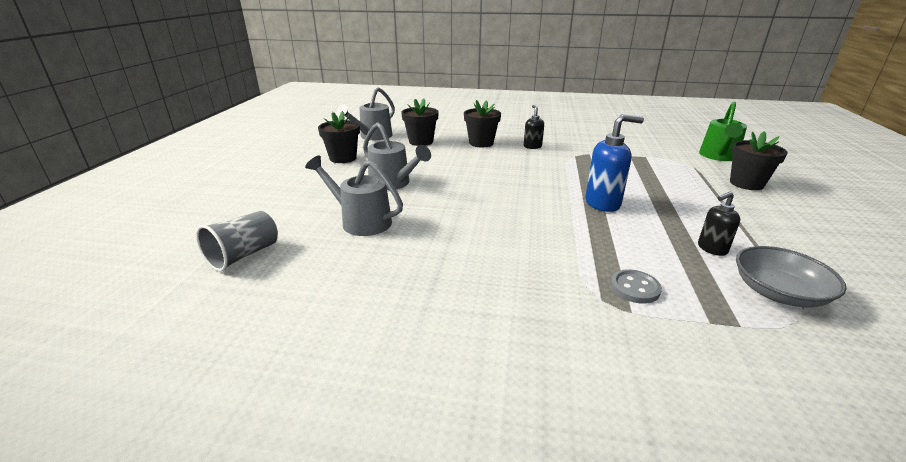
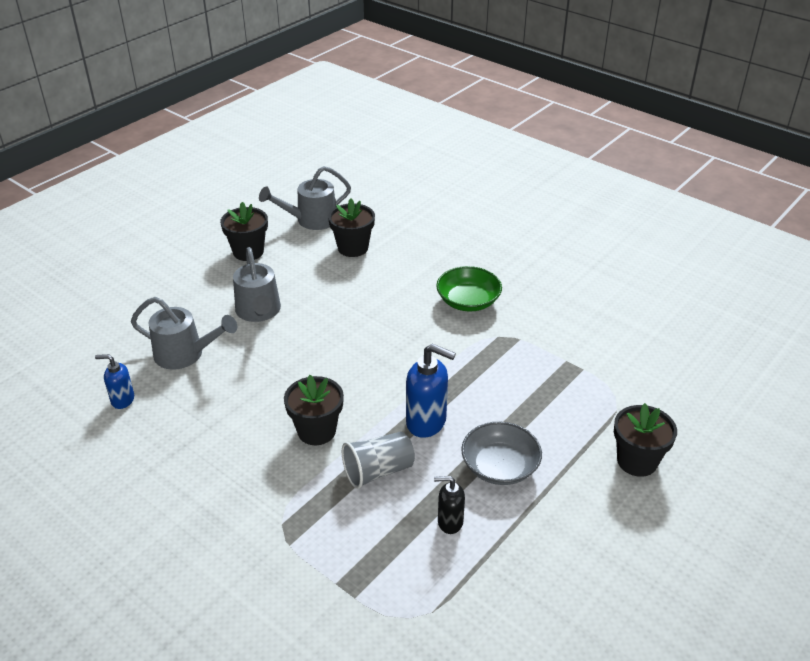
camera: 30 degrees right, 10 degrees up
grey cup [196,211,278,272] -> grey cup moved to [342,432,415,489]
grey watering can [305,155,403,236] -> grey watering can turned 135 degrees clockwise [131,297,237,370]
black flower pot [464,100,501,147] -> black flower pot moved to [284,375,344,445]
black soap dispenser [524,105,544,149] -> green bowl [436,266,502,311]
grey button [610,269,662,304] -> none
green watering can [699,102,747,161] -> none
grey bowl [736,246,846,308] -> grey bowl moved to [461,422,542,485]
none -> blue soap dispenser [95,354,134,409]

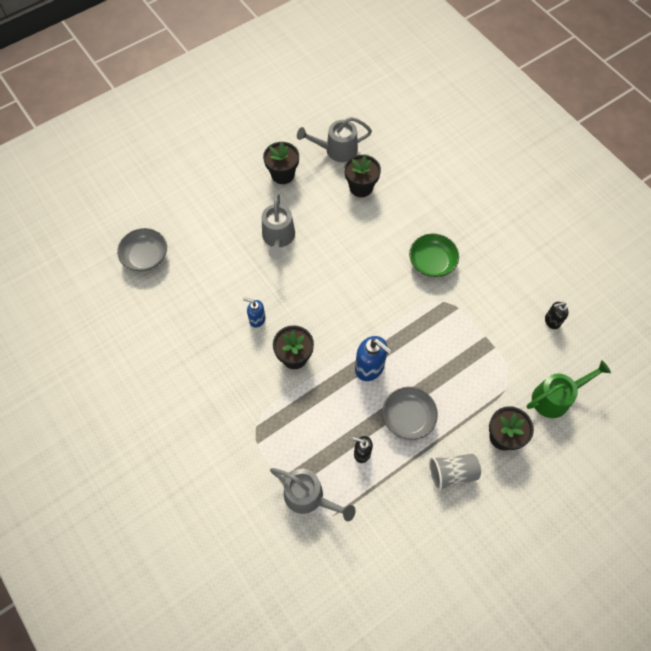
camera: 15 degrees right, 25 degrees up
blue soap dispenser [95,354,134,409] -> blue soap dispenser moved to [243,297,265,328]
grey watering can [131,297,237,370] -> grey watering can moved to [270,468,355,521]
grey cup [342,432,415,489] -> grey cup moved to [429,454,481,491]
none -> grey bowl [117,228,167,271]
none -> green watering can [527,360,611,418]
none -> black soap dispenser [545,302,569,329]

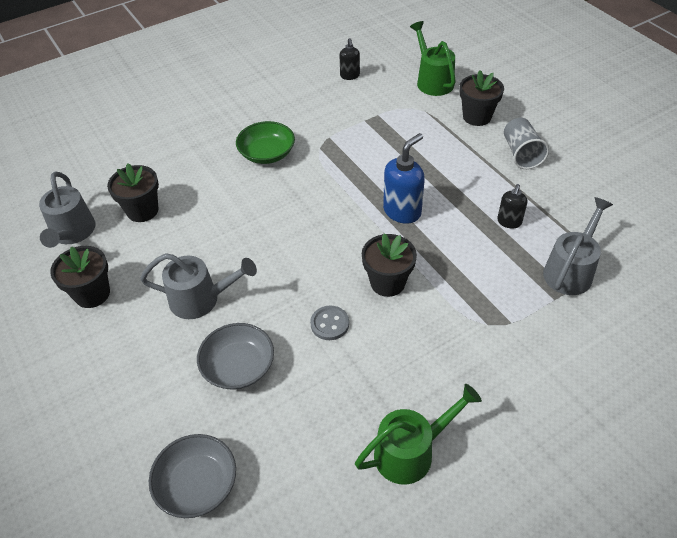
camera: 85 degrees left, 15 degrees down
blue soap dispenser [243,297,265,328] -> grey button [310,306,349,340]
grey bowl [383,387,438,440] -> grey bowl moved to [197,323,274,390]
none -> green watering can [355,384,482,485]

